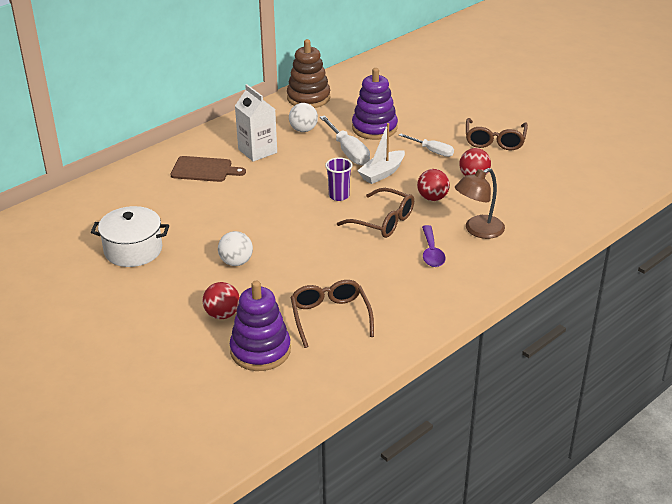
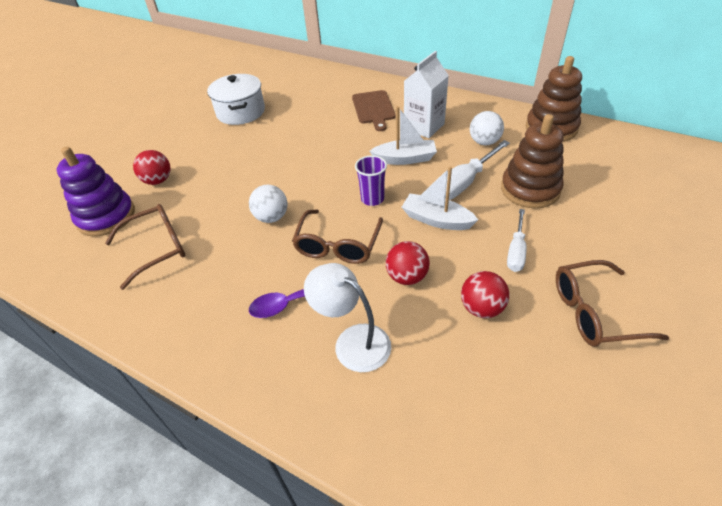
camera: 75 degrees right, 10 degrees up
white ball [218,231,253,266] -> white ball moved to [249,185,287,223]
purple stacking toy [352,68,398,140] -> brown stacking toy [501,114,564,208]
brown lamp [455,168,505,239] -> white lamp [304,263,391,372]
none -> white boat [370,106,437,165]

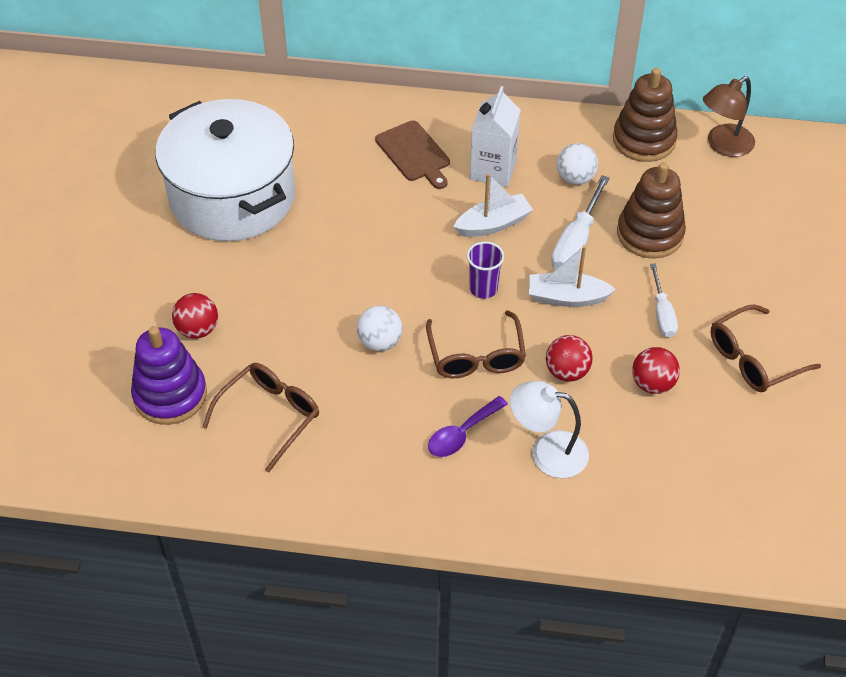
camera: 25 degrees left, 5 degrees up
white pot [207,74,265,125] -> white pot [155,99,295,241], size x1.78
none -> brown lamp [703,76,755,157]

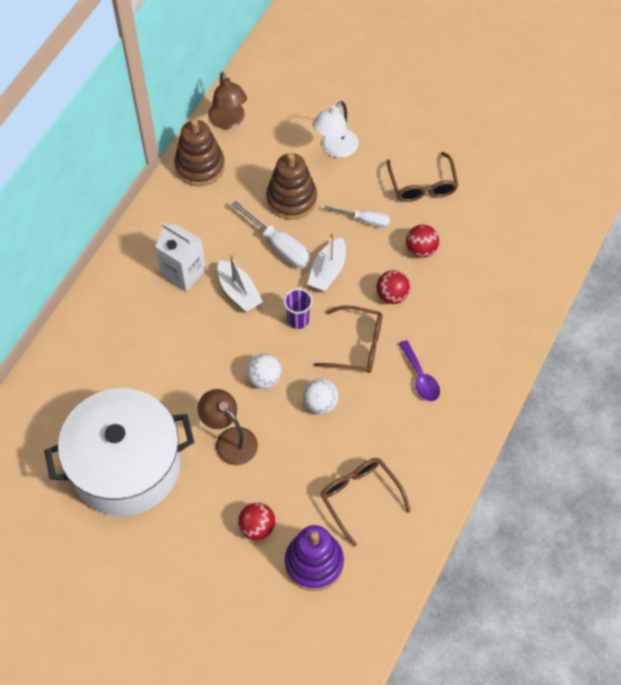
camera: 70 degrees left, 10 degrees up
brown cutting board [375,120,450,189] -> none
white boat [454,173,533,237] -> white boat turned 150 degrees clockwise [217,255,263,312]
white lamp [510,381,589,478] -> white lamp moved to [312,101,359,158]
white ball [557,143,598,185] -> white ball moved to [247,354,282,389]
none -> brown lamp [198,389,258,465]

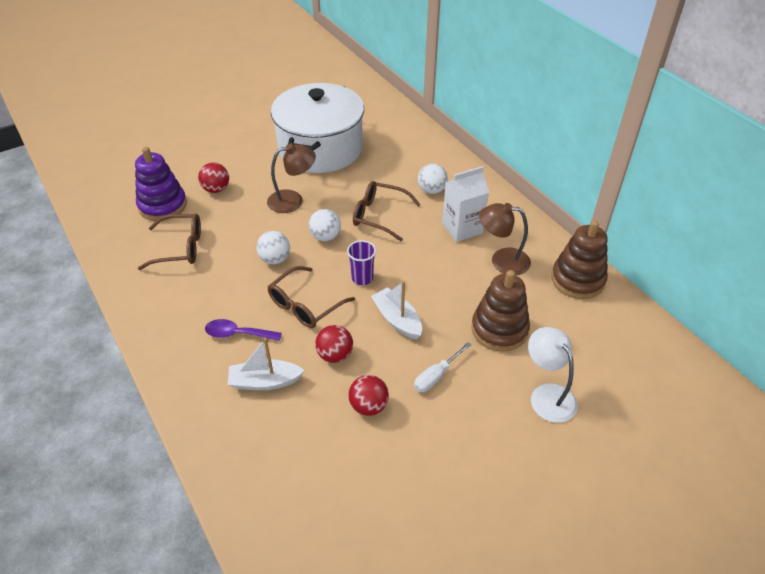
camera: 120 degrees right, 15 degrees down
brown lamp [208,72,247,129] -> brown lamp moved to [479,203,531,275]
white boat [217,255,263,312] -> white boat moved to [228,338,305,390]
white screwdriver [231,201,311,268] -> none
brown glasses [387,152,458,202] -> brown glasses moved to [353,181,421,242]
none -> white ball [418,164,448,194]

